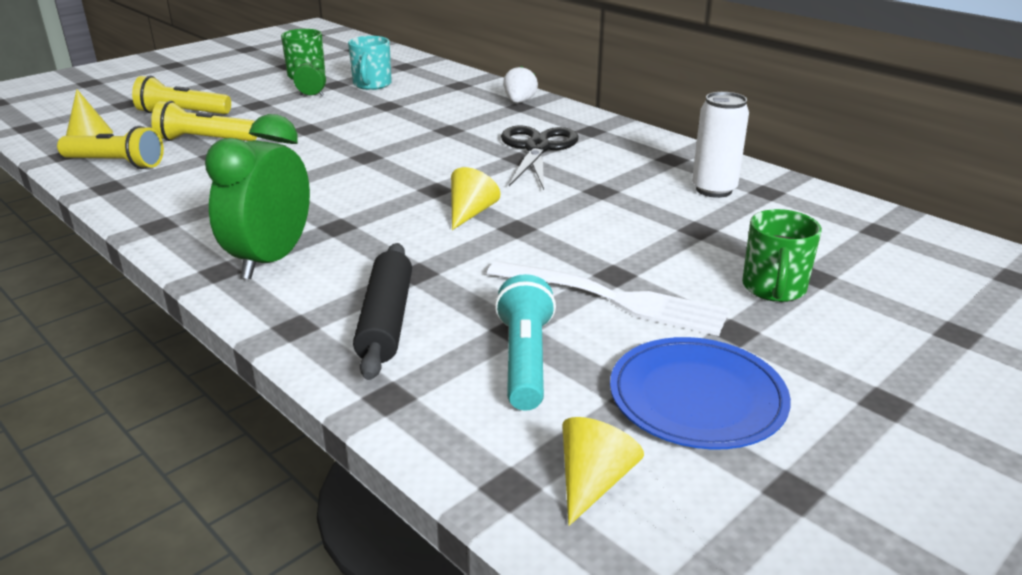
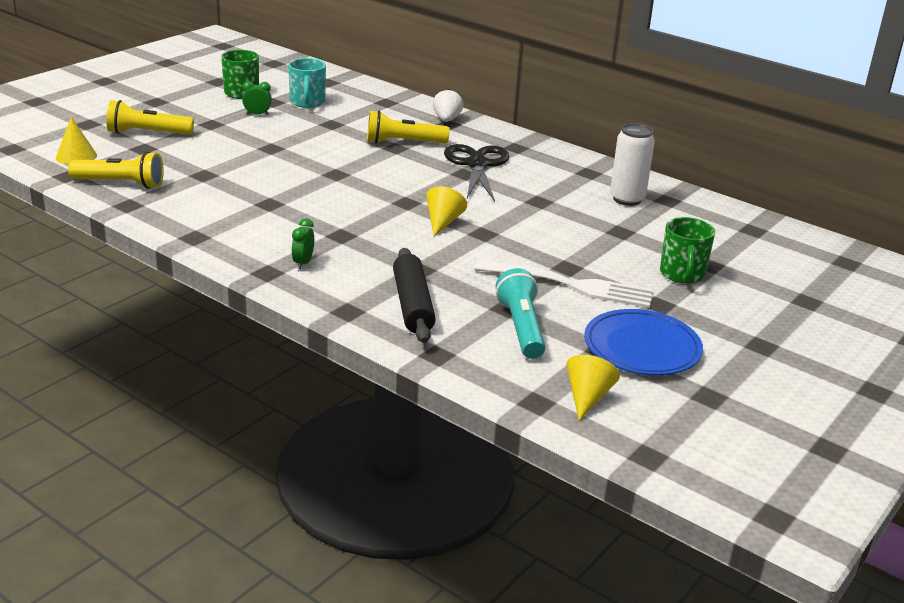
camera: 10 degrees left, 0 degrees up
yellow flashlight [151,101,257,141] -> yellow flashlight moved to [367,110,450,144]
green clock [205,114,310,279] -> green clock [292,218,314,269], size x0.41

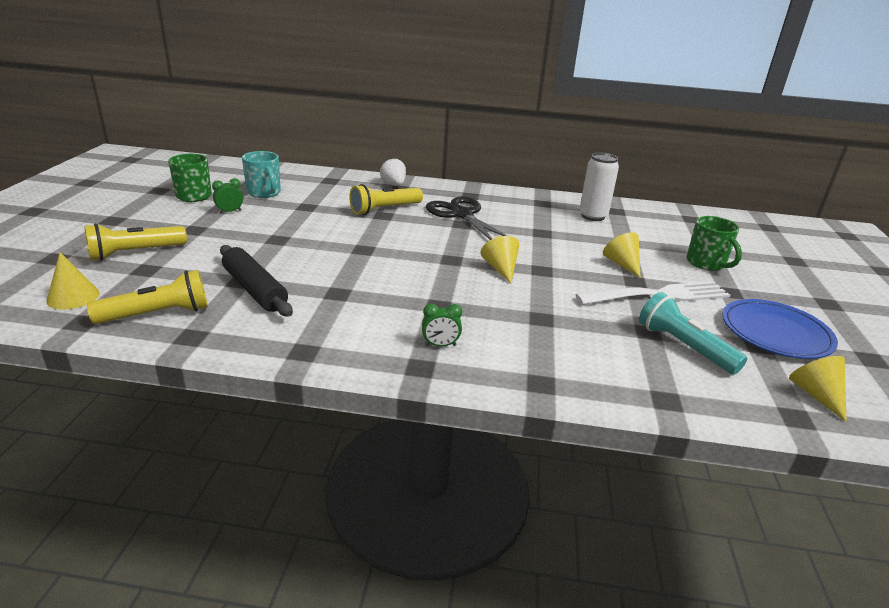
camera: 30 degrees left, 0 degrees up
green clock [292,218,314,269] -> green clock turned 75 degrees counterclockwise [422,303,462,347]
black rolling pin [393,248,436,343] -> black rolling pin moved to [220,245,293,316]
none -> yellow cone [603,232,641,278]

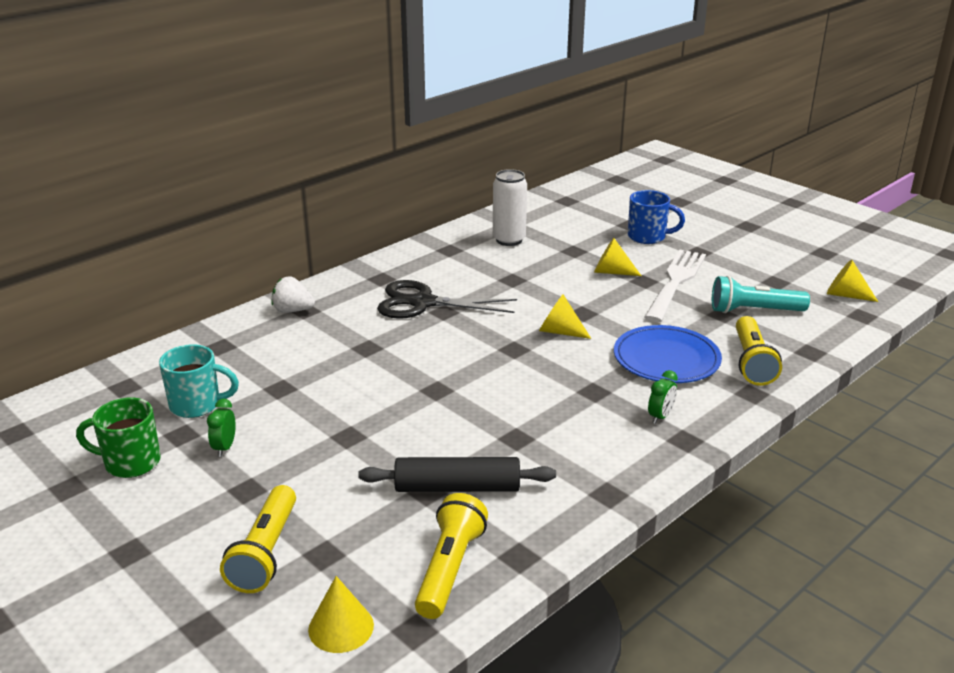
camera: 50 degrees left, 0 degrees up
yellow flashlight [349,184,423,215] -> yellow flashlight moved to [736,316,782,386]
green mug [686,216,742,271] -> blue mug [628,190,685,244]
blue plate [722,299,838,359] -> blue plate moved to [614,325,722,383]

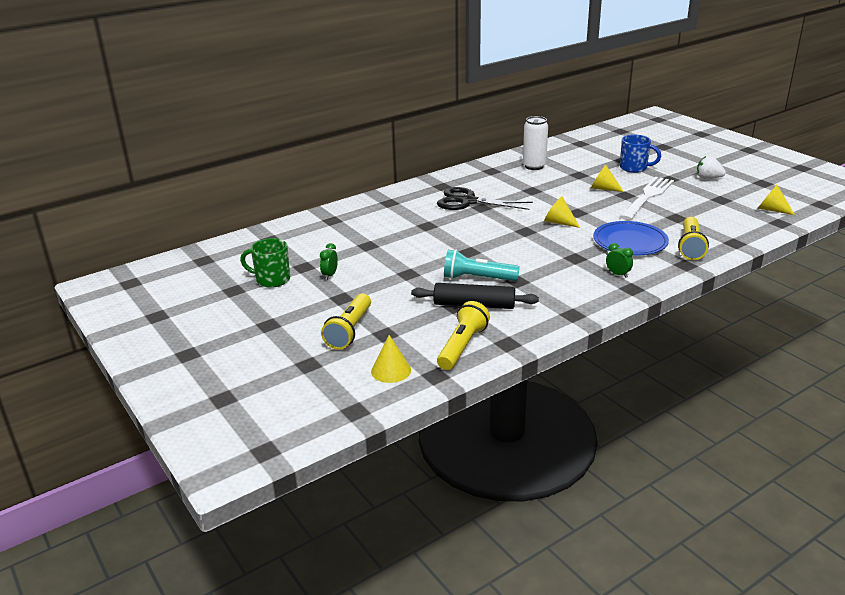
camera: 10 degrees right, 0 degrees up
turquoise mug [159,344,239,418] -> none
white strawberry [272,277,315,313] -> white strawberry moved to [697,155,726,179]
green clock [648,370,678,424] -> green clock turned 90 degrees counterclockwise [606,243,633,278]
turquoise flashlight [712,276,810,313] -> turquoise flashlight moved to [444,249,520,281]

